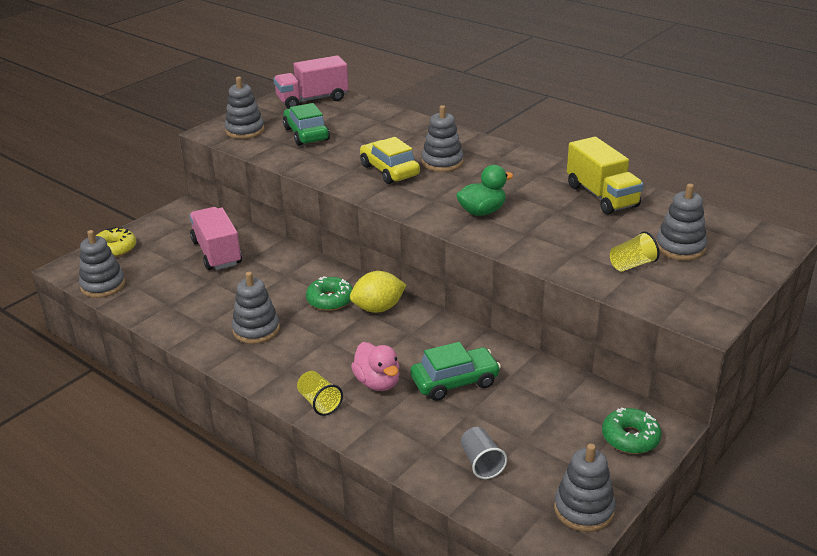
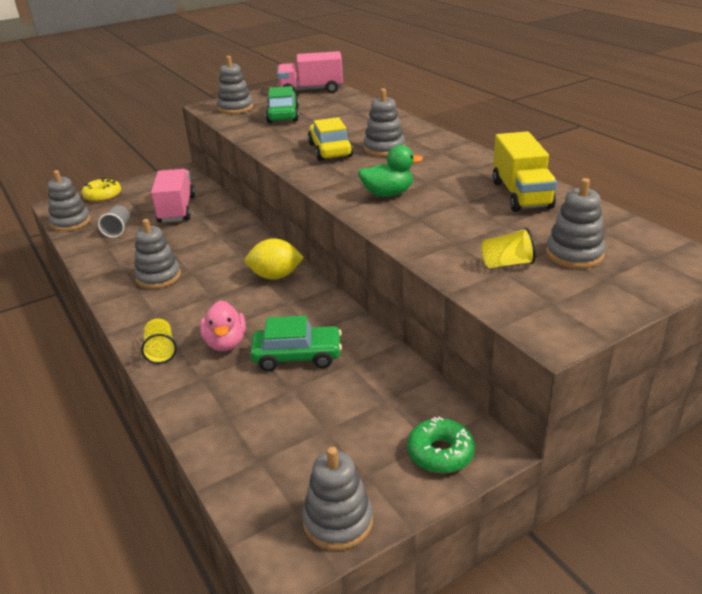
camera: 20 degrees right, 0 degrees up
green donut [306,276,353,311] -> none
grey cup [461,427,507,479] -> grey cup moved to [98,205,130,238]

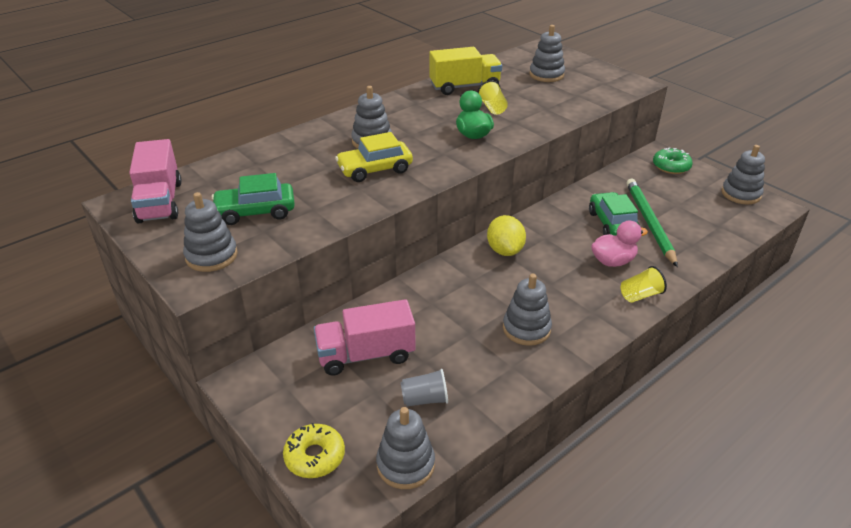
camera: 100 degrees left, 5 degrees up
yellow cup [481,228,536,268] -> yellow cup moved to [477,80,508,115]
none -> green pencil [627,178,678,267]

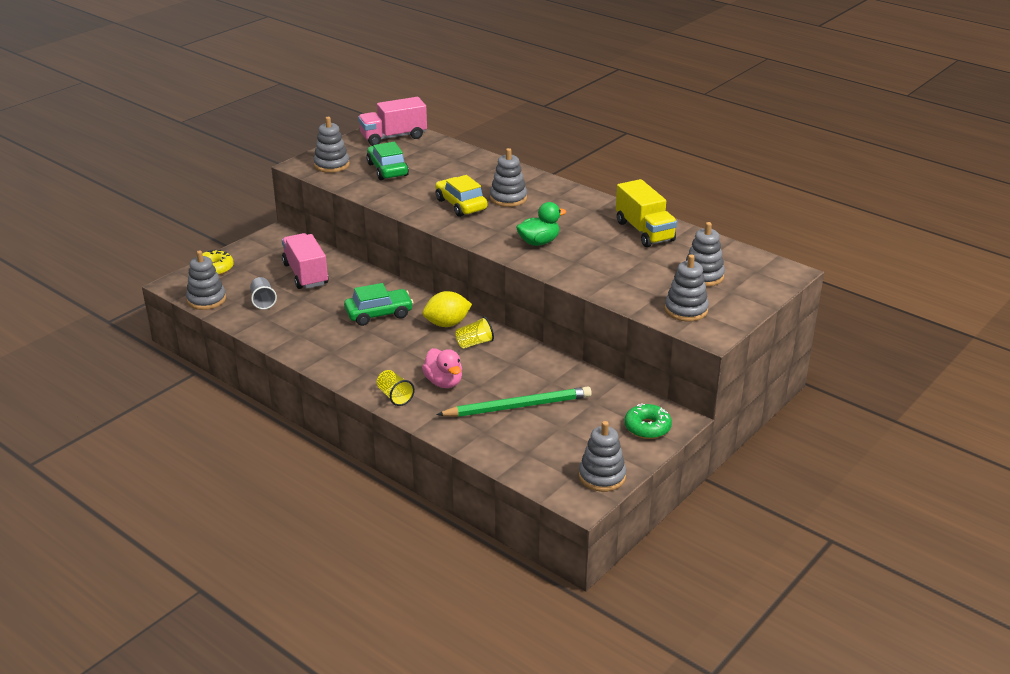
camera: 80 degrees right, 5 degrees down
yellow cup [477,80,508,115] -> yellow cup moved to [455,317,494,349]
grey stacking toy [503,274,552,346] -> grey stacking toy moved to [665,254,709,322]
green car [589,192,639,236] -> green car moved to [344,283,414,326]

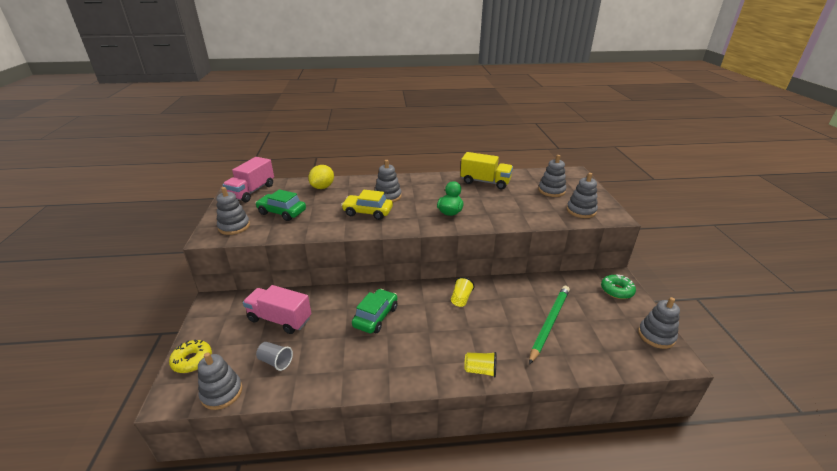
camera: 45 degrees left, 0 degrees up
pink duck [422,348,462,388] -> none
yellow lemon [423,291,472,327] -> yellow lemon moved to [308,165,334,189]

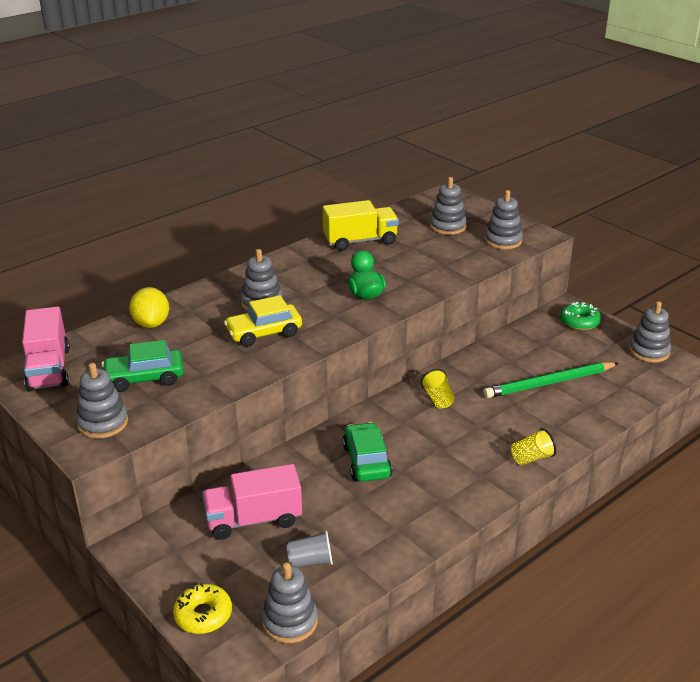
camera: 35 degrees left, 0 degrees up
green pencil [529,286,570,364] -> green pencil turned 105 degrees counterclockwise [483,362,619,398]

